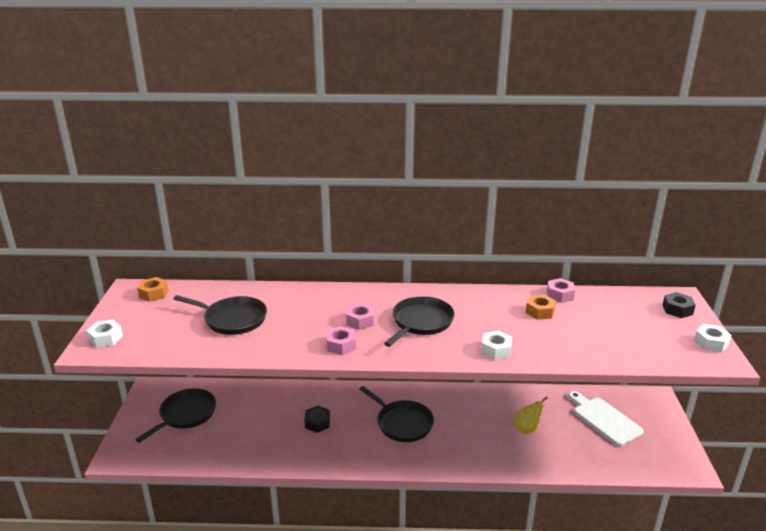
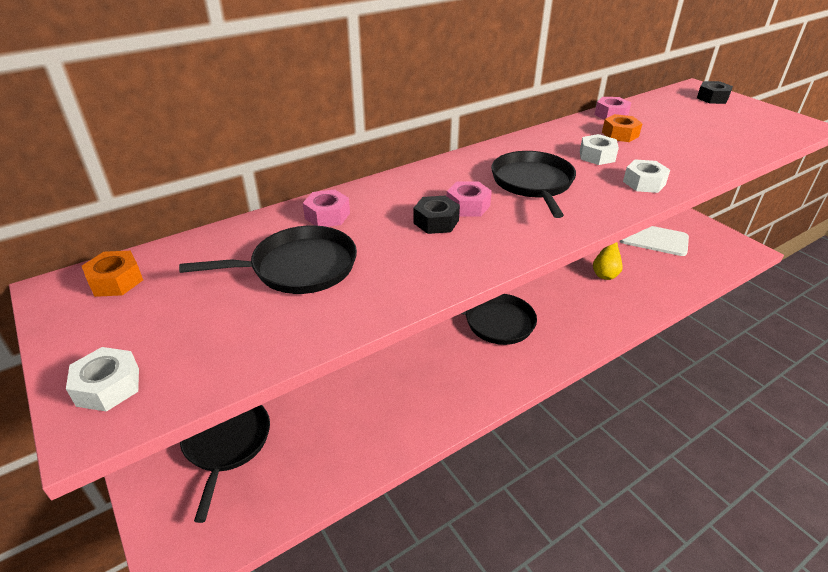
camera: 35 degrees left, 10 degrees up
black nut [305,406,330,433] -> black nut moved to [414,196,460,234]
pink nut [326,326,356,355] -> pink nut moved to [303,190,350,227]
white nut [694,324,731,352] -> white nut moved to [580,134,619,165]

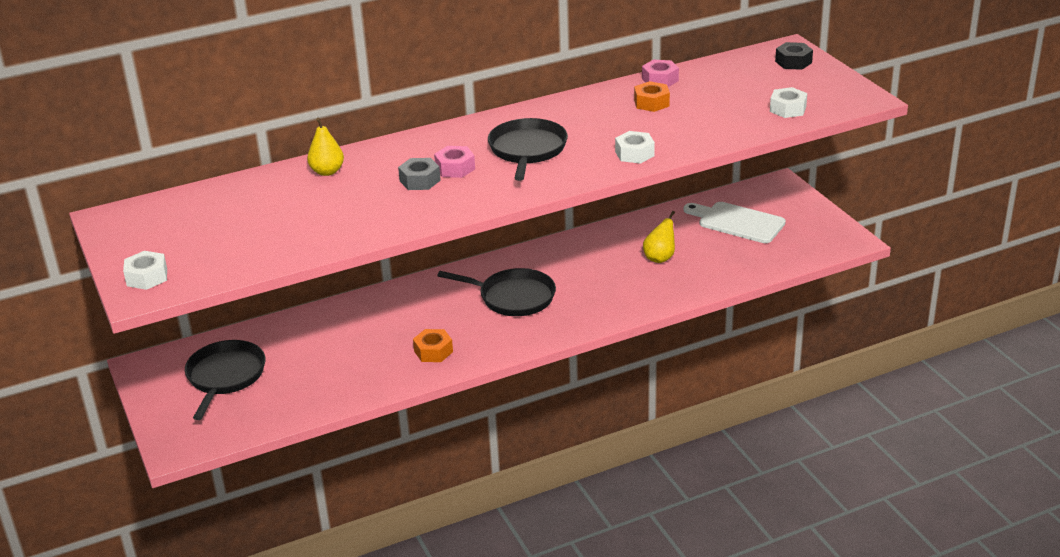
camera: 10 degrees right, 5 degrees down
orange nut [82,251,143,297] -> orange nut moved to [413,329,453,362]
black pan [179,225,357,294] -> none
pink nut [303,190,350,227] -> yellow pear [307,118,344,176]
black nut [414,196,460,234] -> grey nut [398,158,441,190]
white nut [580,134,619,165] -> white nut moved to [770,87,807,118]

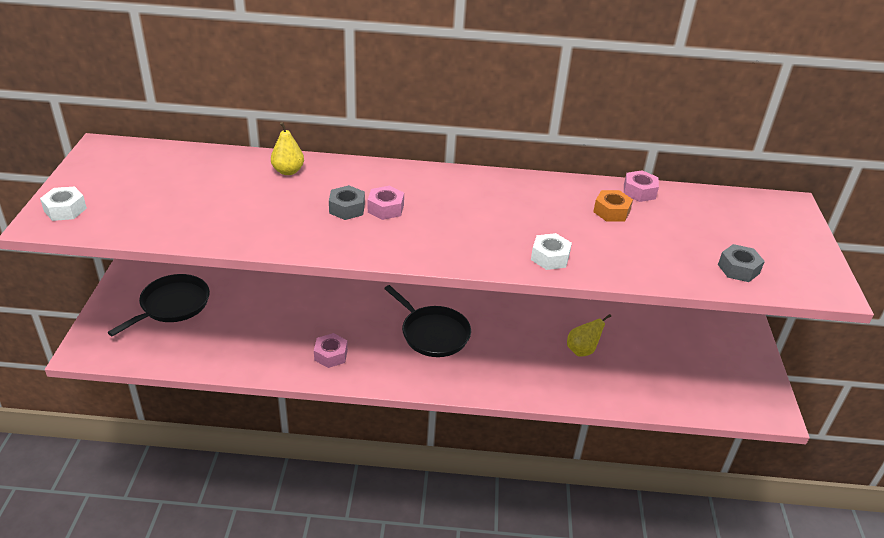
camera: 25 degrees right, 5 degrees up
orange nut [413,329,453,362] -> pink nut [314,333,348,368]
black pan [488,118,568,181] -> none
white cutting board [683,202,786,243] -> none
white nut [770,87,807,118] -> grey nut [718,244,765,282]
black nut [775,42,813,70] -> none

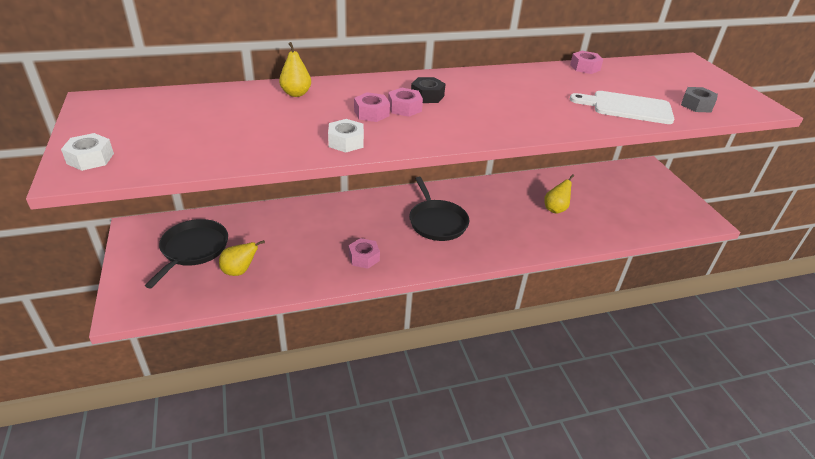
camera: 20 degrees left, 0 degrees up
grey nut [329,185,365,220] -> pink nut [354,92,390,122]
black pan [384,285,471,357] -> black pan turned 45 degrees clockwise [409,177,469,241]
white nut [531,233,572,270] -> white nut moved to [328,119,364,152]
orange nut [593,190,633,222] -> none
none -> yellow pear [219,240,265,276]
none -> black nut [411,77,445,103]
none -> white cutting board [570,91,674,124]

